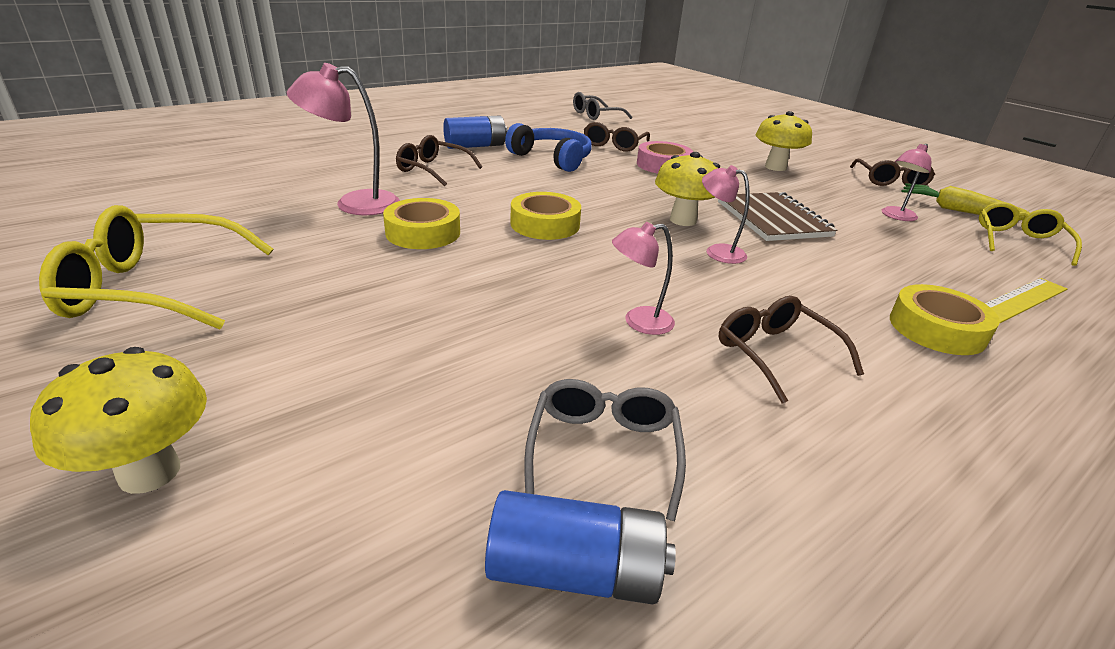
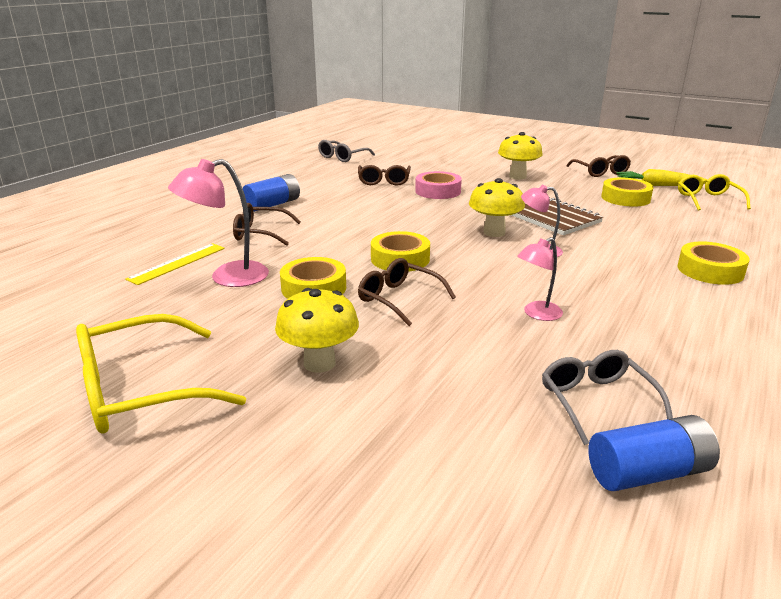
camera: 20 degrees left, 5 degrees down
yellow mushroom [30,347,207,494] -> yellow mushroom moved to [275,288,359,373]
blue headphones [505,123,592,172] -> none
brown glasses [719,296,864,404] -> brown glasses moved to [358,258,456,326]
pink lamp [882,144,931,221] -> yellow tape [601,178,653,207]
yellow ruler [985,278,1067,323] -> yellow ruler moved to [125,243,225,285]

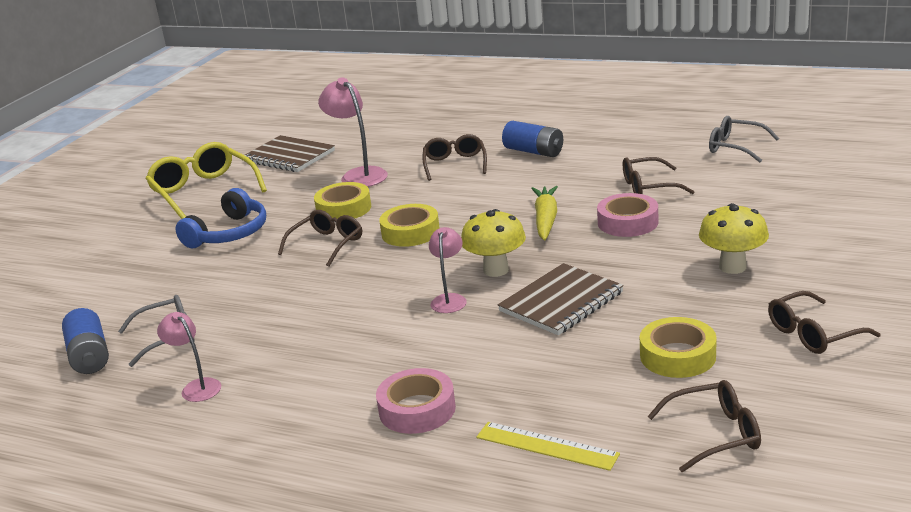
camera: 85 degrees right, 0 degrees up
yellow ruler [125,243,225,285] -> yellow ruler moved to [476,422,620,471]
yellow mushroom [275,288,359,373] -> blue headphones [175,188,266,248]
pink lamp [517,237,563,321] -> pink lamp moved to [157,312,221,402]
yellow carrot [616,169,706,186] -> yellow carrot moved to [531,186,558,241]
yellow tape [677,241,749,285] -> pink tape [376,368,456,434]
yellow glasses [678,174,751,211] -> brown glasses [648,380,761,472]
none -> brown notebook [245,135,335,172]

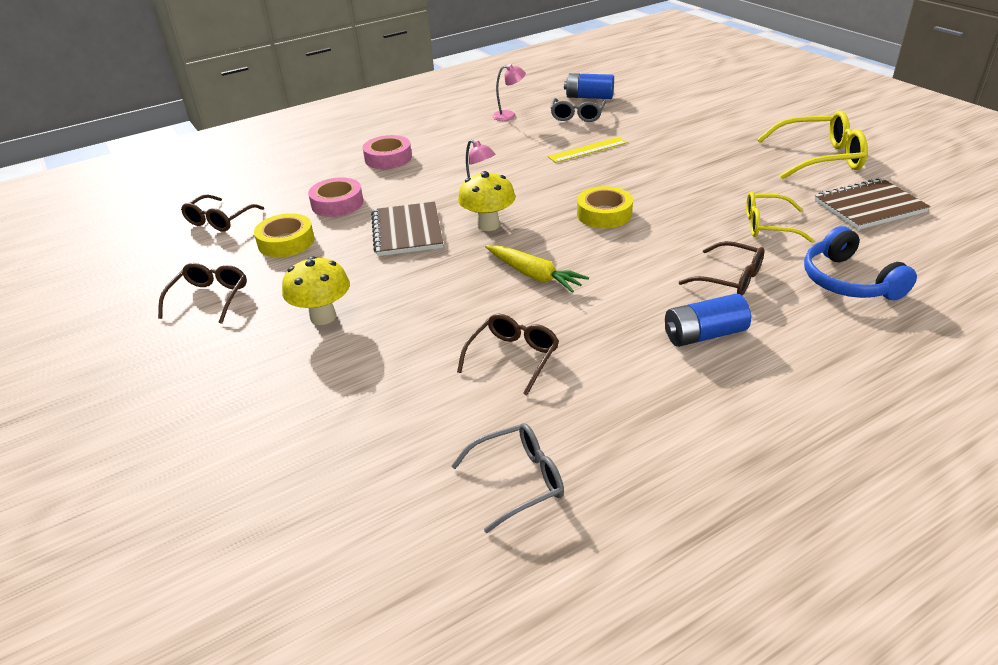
camera: 125 degrees right, 10 degrees up
blue headphones [175,188,266,248] -> blue headphones moved to [804,226,917,301]
brown glasses [278,210,362,267] -> none
yellow tape [314,182,371,222] -> none
pink lamp [318,78,388,187] -> yellow glasses [746,191,814,243]
yellow ruler [476,422,620,471] -> yellow ruler moved to [548,137,627,163]
pink tape [597,193,659,237] -> pink tape moved to [308,177,364,217]

